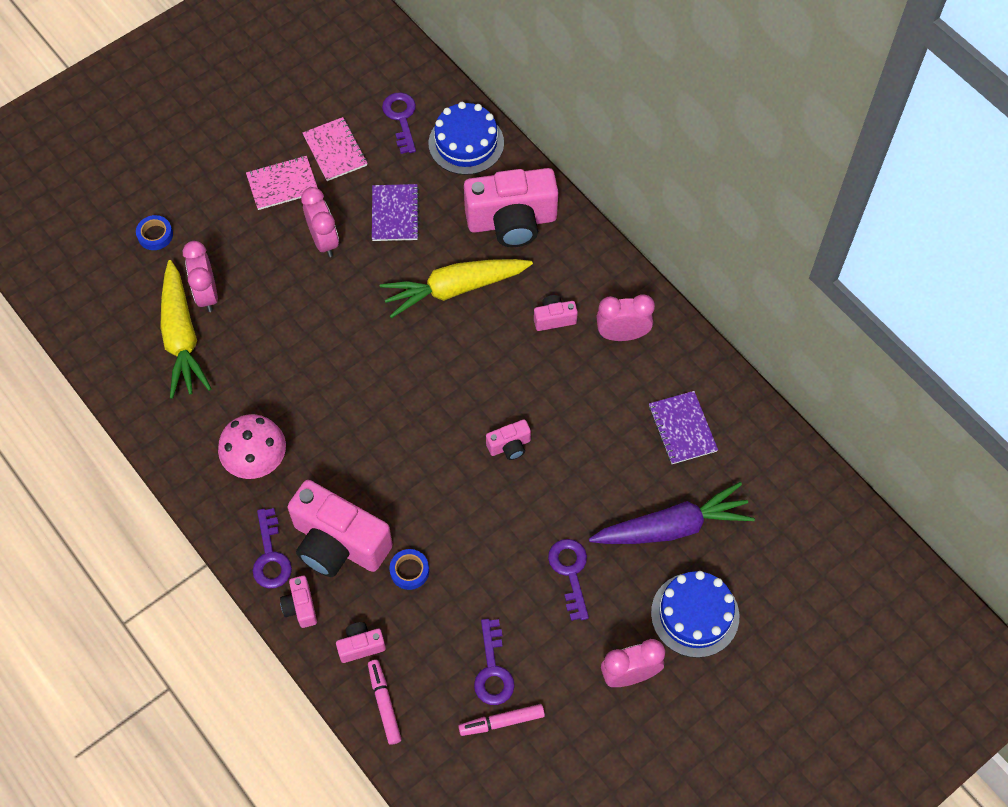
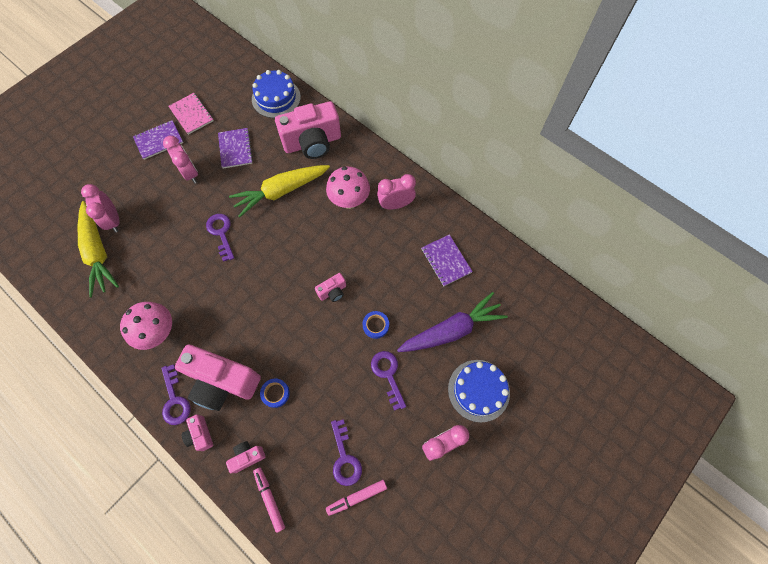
camera: 10 degrees left, 5 degrees up
blue tape [136,215,173,250] -> blue tape moved to [363,311,389,339]
pink notebook [246,156,318,210] -> purple notebook [133,120,183,160]
purple key [382,92,416,154] -> purple key moved to [206,214,234,262]
pink camera [534,295,578,331] -> pink mushroom [326,167,370,209]

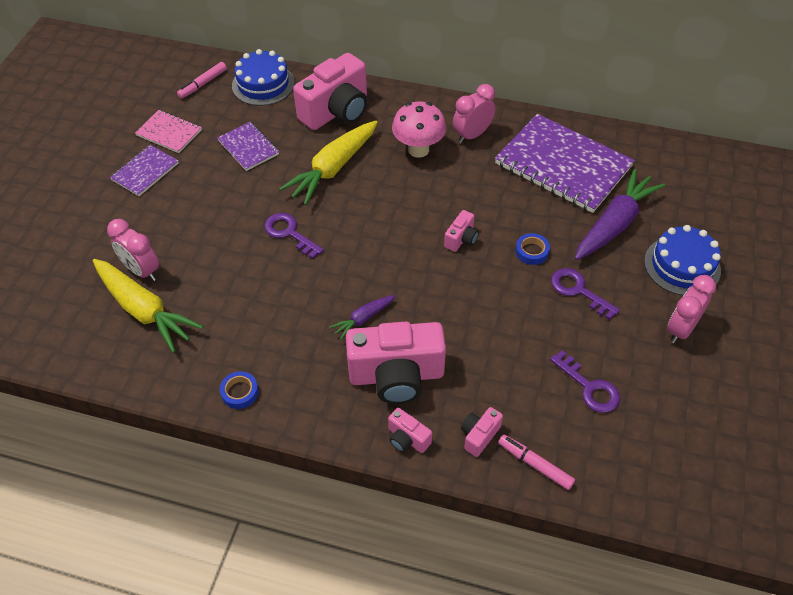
camera: 25 degrees left, 15 degrees down
pink mushroom [120,302,172,350] -> none
purple key [161,364,191,425] -> none
pink clock [163,136,198,183] -> none
blue tape [260,378,290,408] -> blue tape moved to [220,371,259,409]
pink marker [326,480,387,516] -> pink marker moved to [177,62,227,99]
purple notebook [422,234,473,286] -> purple notebook [495,114,635,213], size x2.01
none -> purple carrot [329,295,396,340]

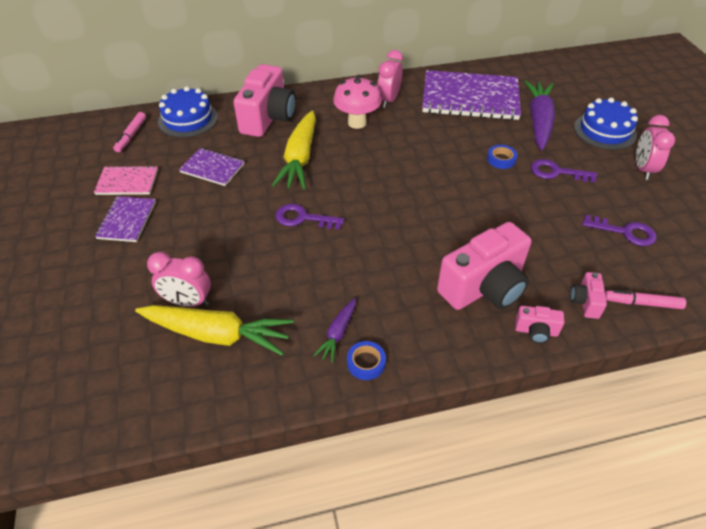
camera: 30 degrees left, 5 degrees down
purple carrot [329,295,396,340] -> purple carrot moved to [313,298,356,363]
pink camera [444,210,479,252] -> none

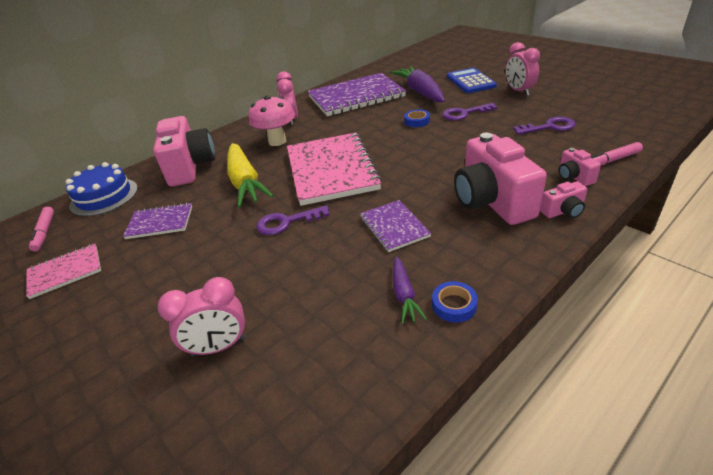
camera: 25 degrees left, 10 degrees down
purple notebook [95,196,156,242] -> purple notebook moved to [360,200,431,252]
yellow carrot [135,305,294,356] -> none
pink camera [437,222,531,310] -> pink camera turned 135 degrees clockwise [454,133,547,225]
blue cake [574,98,638,150] -> blue calculator [447,68,497,93]
none -> pink notebook [287,133,382,206]

